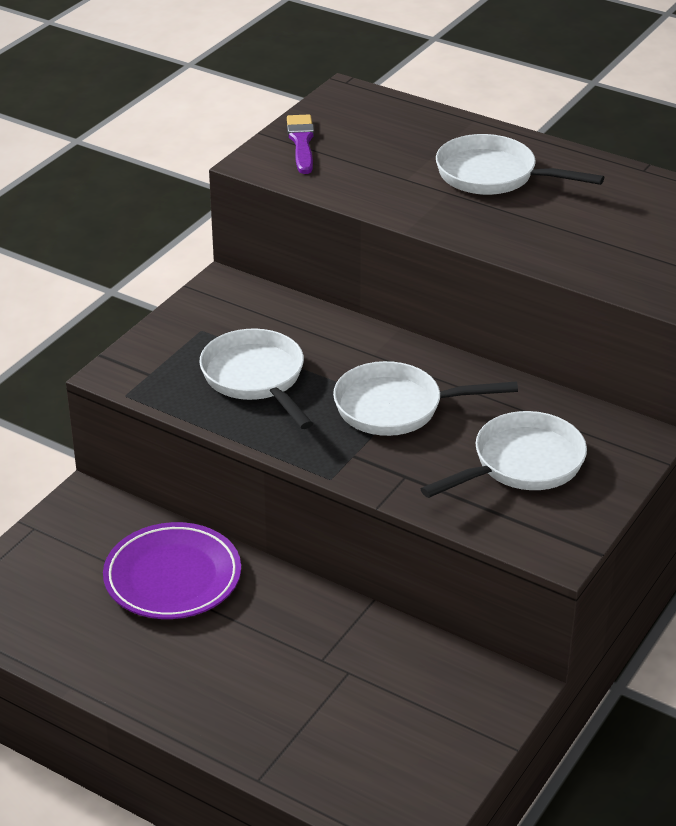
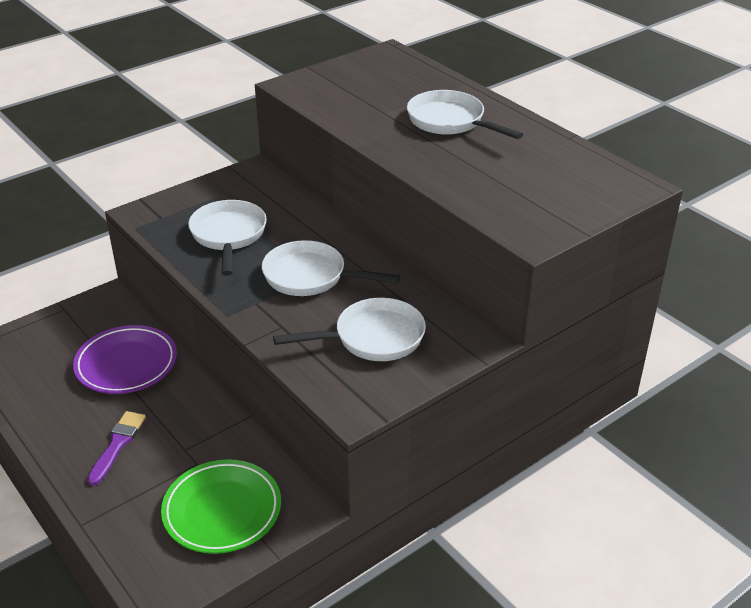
camera: 20 degrees right, 0 degrees up
purple brush [287,115,314,174] -> purple brush moved to [87,411,146,486]
none -> green plate [161,459,281,554]

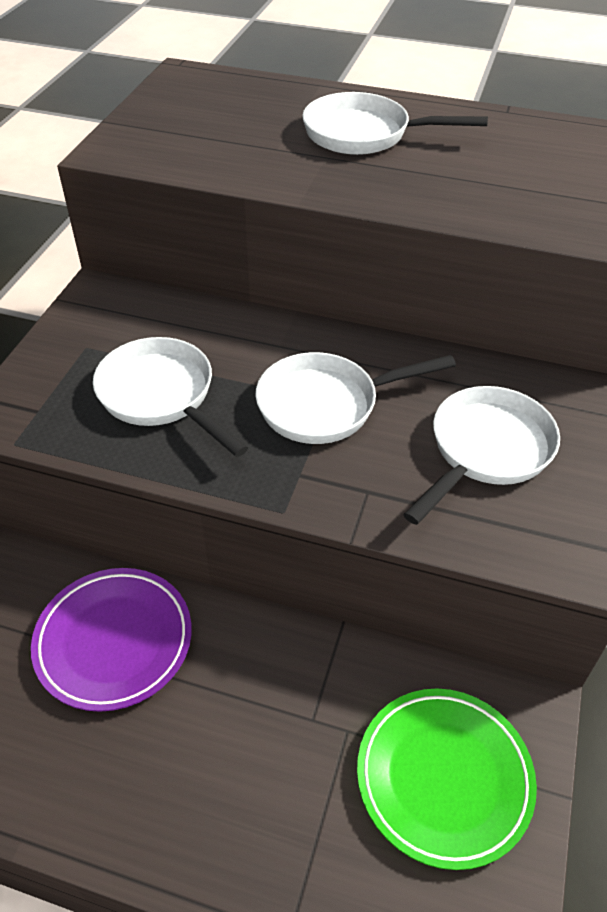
camera: 35 degrees left, 10 degrees up
purple brush [87,411,146,486] -> none

